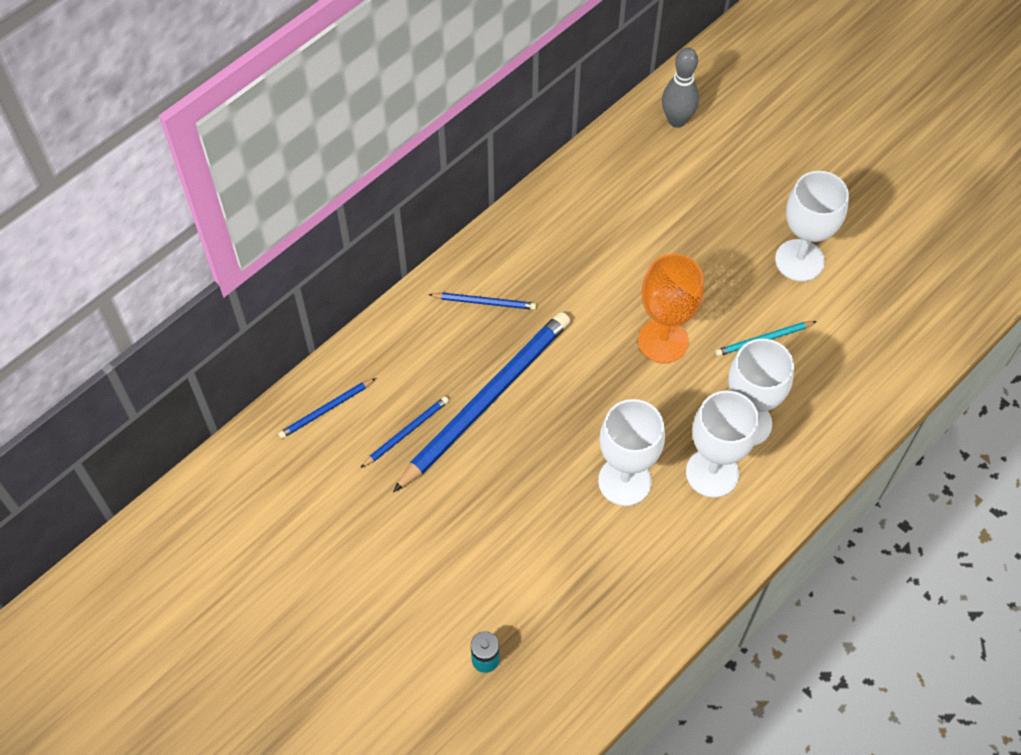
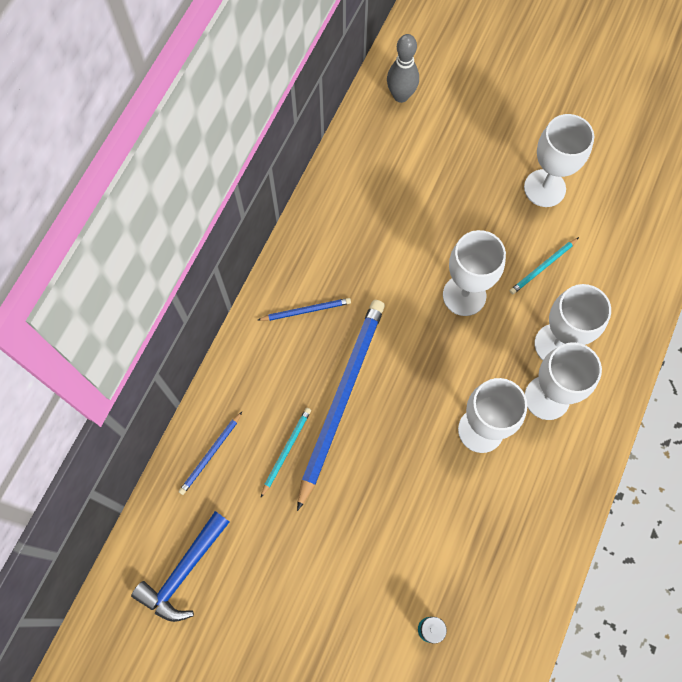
camera: 20 degrees left, 10 degrees up
blue pencil [360,396,449,468] -> turquoise pencil [261,408,311,497]
orange goblet [638,254,704,363] -> white goblet [443,230,506,316]
none -> blue hammer [131,511,229,622]

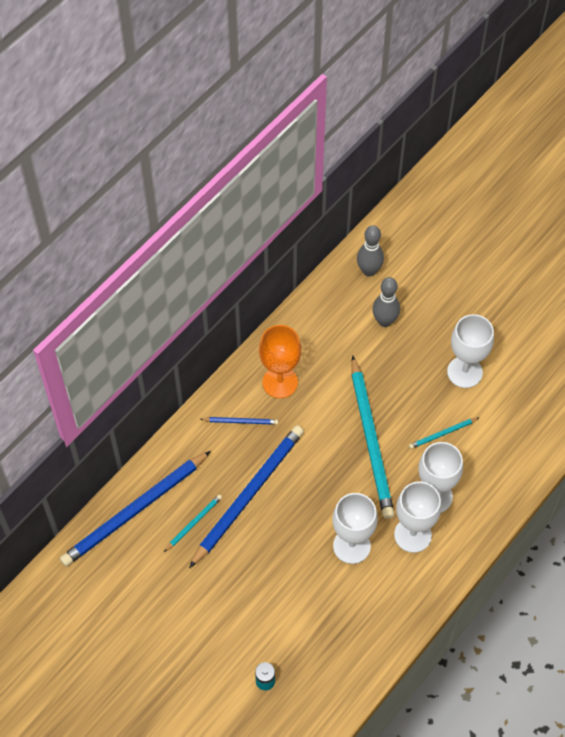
camera: 15 degrees right, 10 degrees down
blue hammer [131,511,229,622] -> none
blue pencil [179,412,242,495] -> blue pencil [60,451,211,567], size x2.30
white goblet [443,230,506,316] -> turquoise pencil [351,355,395,519]
none -> orange goblet [259,325,301,398]
none -> grey bowling pin [372,277,400,327]

